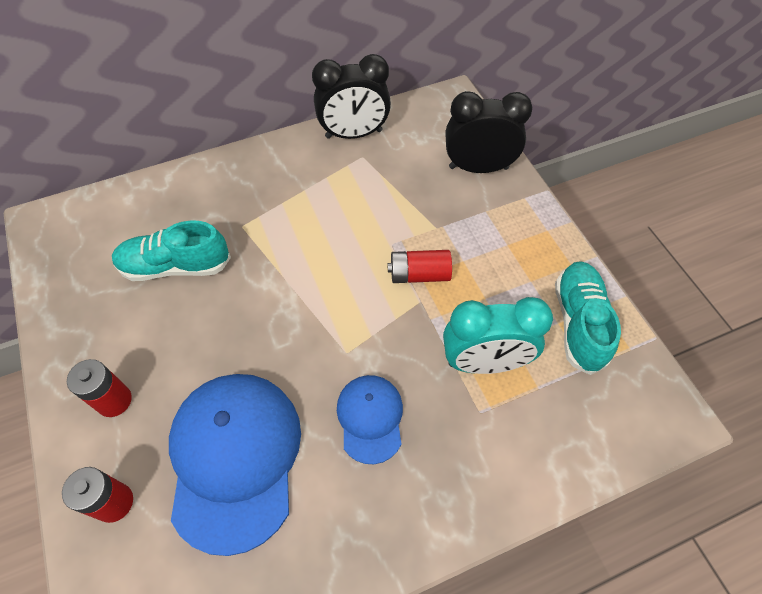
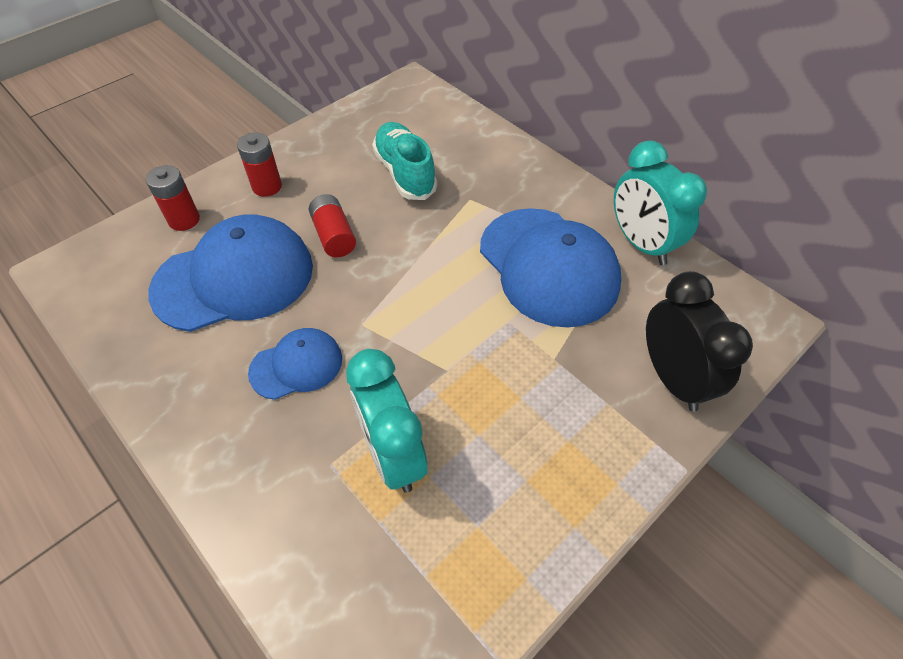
camera: 70 degrees right, 5 degrees down
black clock [312,54,391,139] -> turquoise clock [614,140,707,265]
red battery [388,250,452,283] -> red battery moved to [309,194,356,257]
turquoise shoe [555,261,621,375] -> none
none -> blue cap [480,208,621,328]

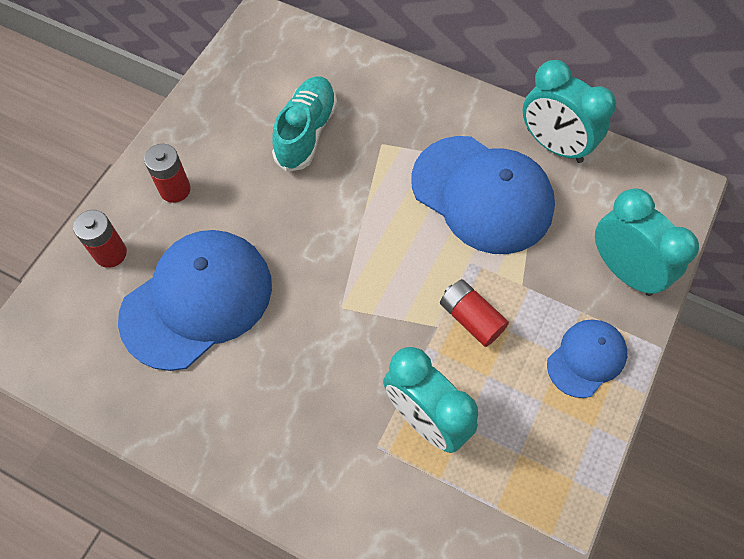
camera: 20 degrees left, 10 degrees up
blue cap [248,328,342,400] -> blue cap moved to [547,319,627,398]
red battery [309,194,356,257] -> red battery moved to [440,279,509,347]
turquoise shoe [372,122,437,200] -> turquoise shoe turned 60 degrees clockwise [272,76,337,172]
black clock [646,271,753,412] -> turquoise clock [595,188,699,296]

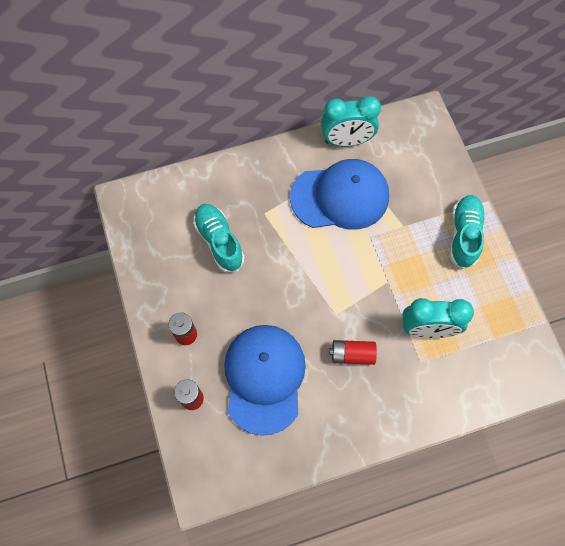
camera: 45 degrees left, 5 degrees up
red battery [440,279,509,347] -> red battery moved to [330,340,377,365]
blue cap [547,319,627,398] -> turquoise shoe [450,195,485,269]
turquoise clock [595,188,699,296] -> none

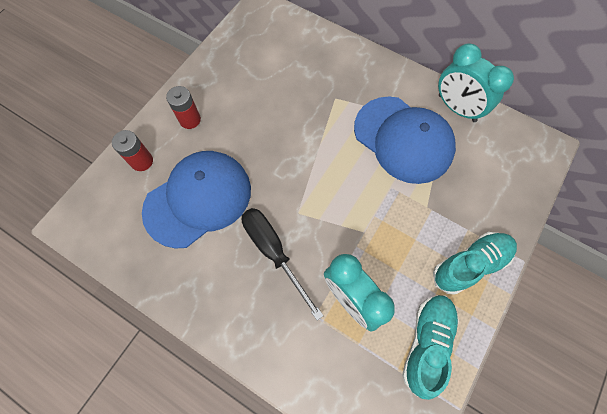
camera: 50 degrees right, 0 degrees up
turquoise shoe [193,204,245,272] -> turquoise shoe moved to [402,295,459,400]
red battery [330,340,377,365] -> black screwdriver [242,208,324,320]

